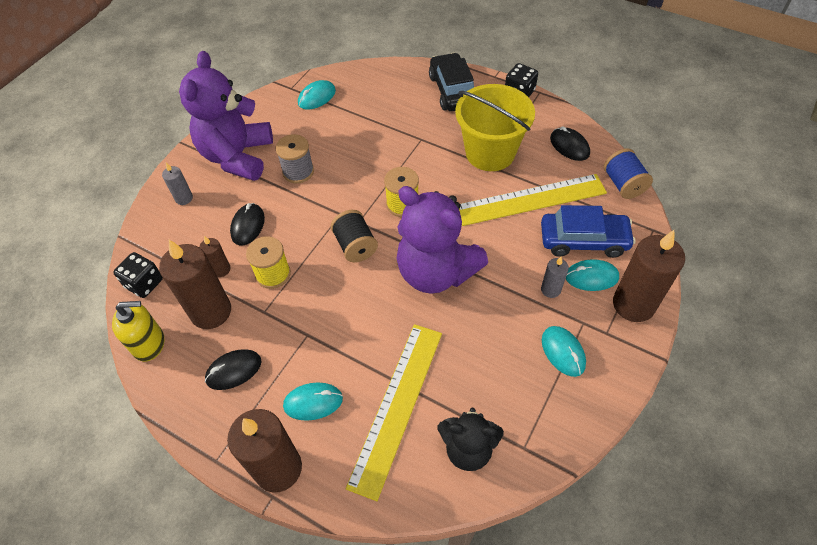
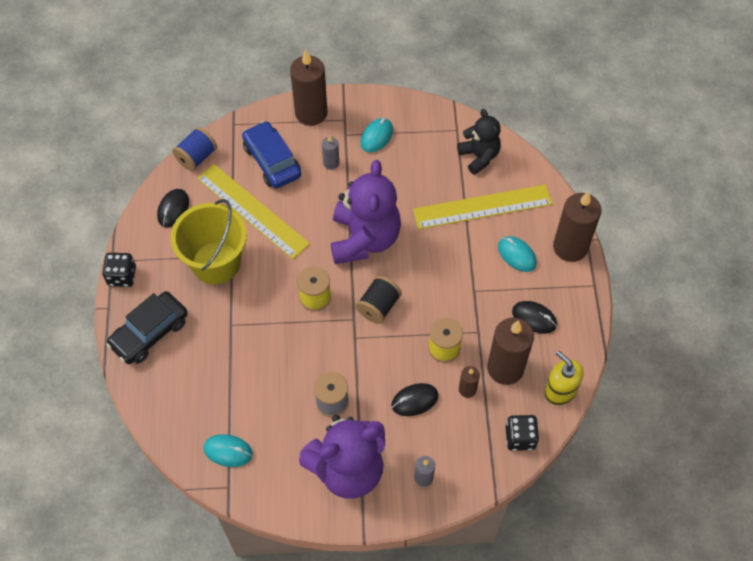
camera: 125 degrees left, 5 degrees up
turquoise mouse [566,259,619,291] -> none

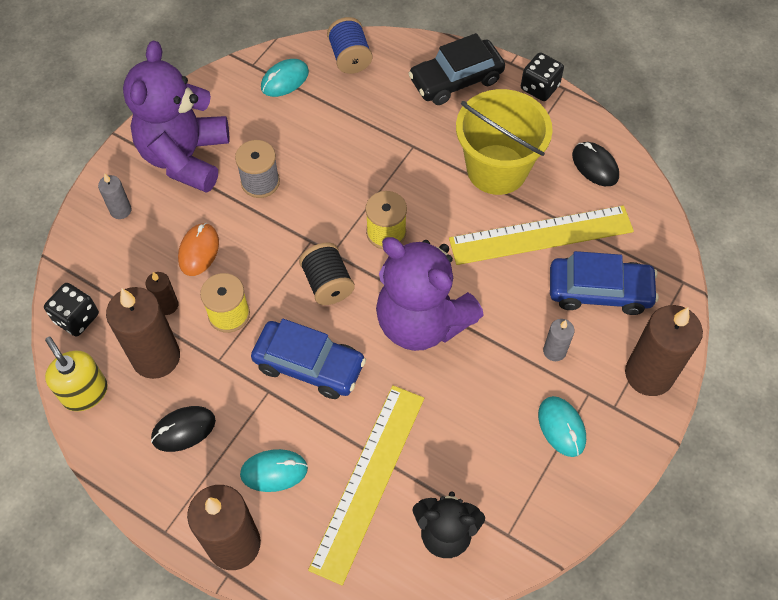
camera: 125 degrees right, 0 degrees up
black car [106,291,188,364] -> black car turned 105 degrees counterclockwise [408,33,505,105]
blue spool [172,127,217,171] -> blue spool moved to [327,17,372,74]
black mouse [391,383,439,416] -> orange mouse [178,223,219,276]
yellow soap dispenser [544,351,584,405] -> yellow soap dispenser turned 120 degrees counterclockwise [45,337,108,411]
none -> blue car [251,319,366,399]

